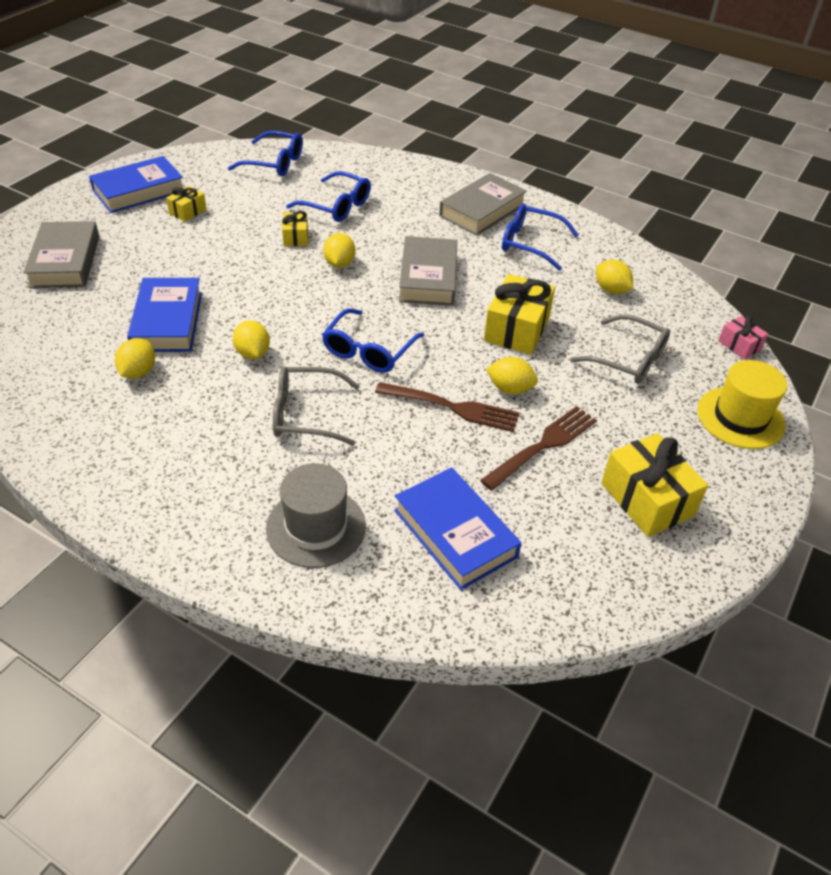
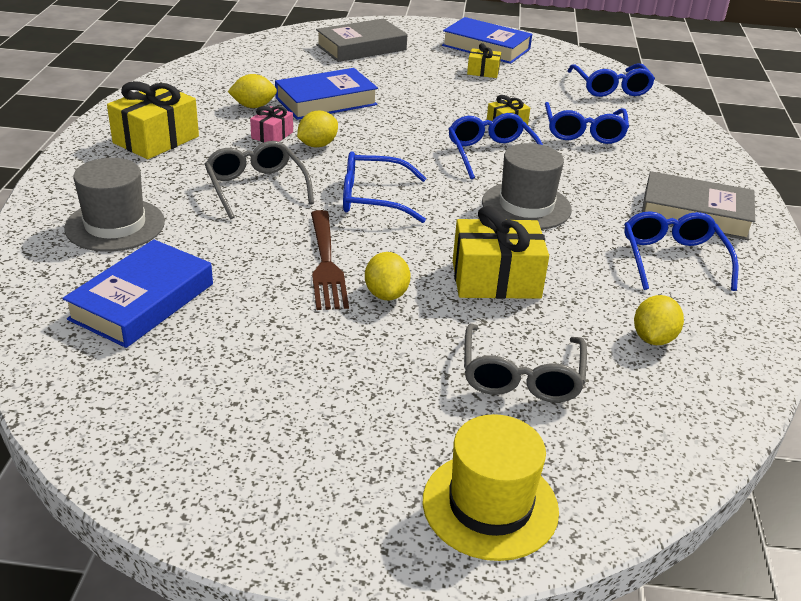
camera: 65 degrees right, 10 degrees down
yellow lemon [323,233,355,268] -> blue glasses [448,113,543,179]
grey book [399,236,457,306] -> grey hat [482,143,572,230]
brown fork [480,406,597,491] -> none
yellow gift [601,433,708,537] -> yellow gift moved to [107,81,199,159]
pink gift [718,316,768,359] -> pink gift moved to [250,106,293,143]

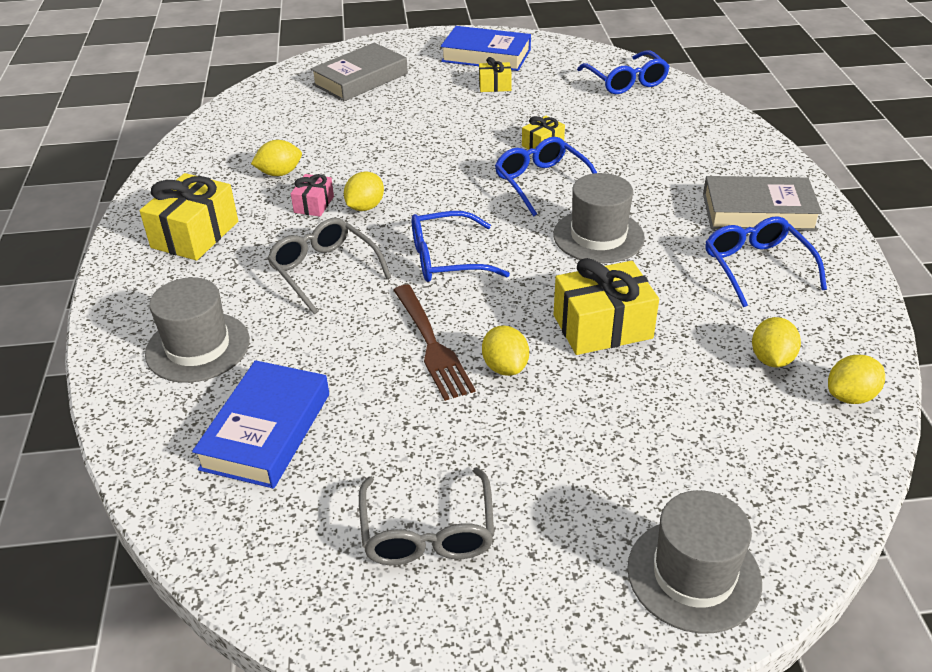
camera: 10 degrees left, 5 degrees up
blue book [275,68,378,120] -> none
yellow hat [423,414,559,561] -> grey hat [627,490,762,633]
grey glasses [464,324,587,403] -> grey glasses moved to [359,467,494,565]
blue glasses [545,102,629,144] -> none
none -> yellow lemon [828,355,885,404]

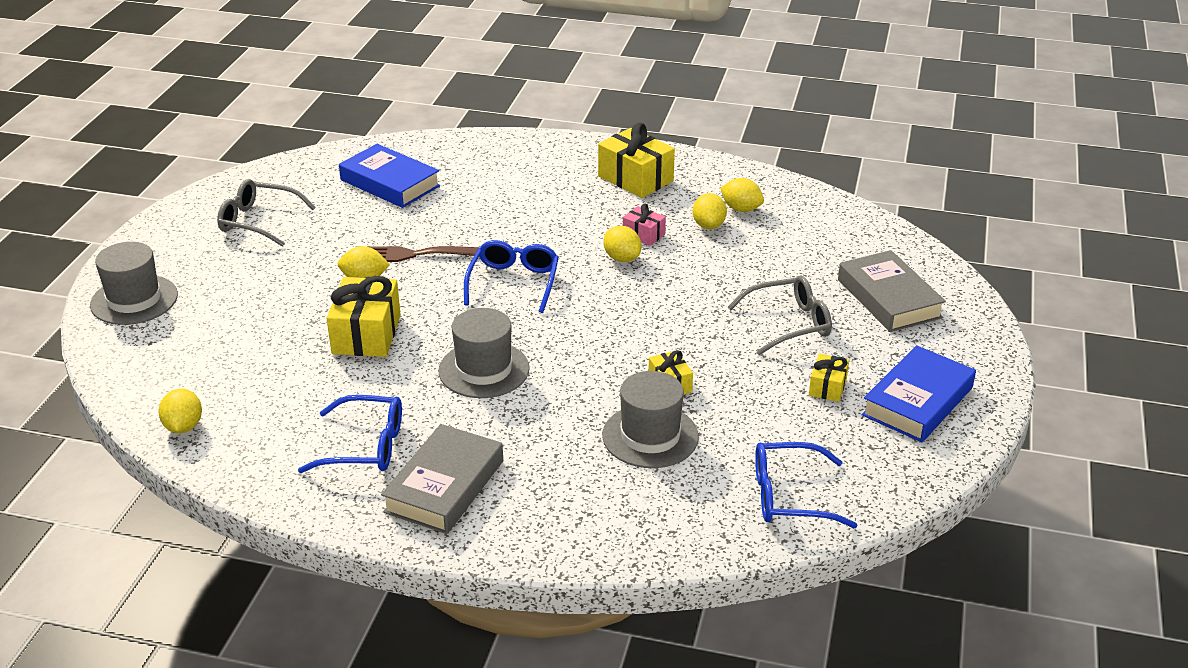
camera: 110 degrees right, 5 degrees down
grey hat [145,277,250,383] -> grey hat moved to [602,371,699,468]
grey glasses [267,218,391,315] -> grey glasses moved to [728,276,832,355]
blue glasses [495,137,597,217] -> none
yellow lemon [752,317,801,367] -> yellow lemon moved to [720,178,764,212]

